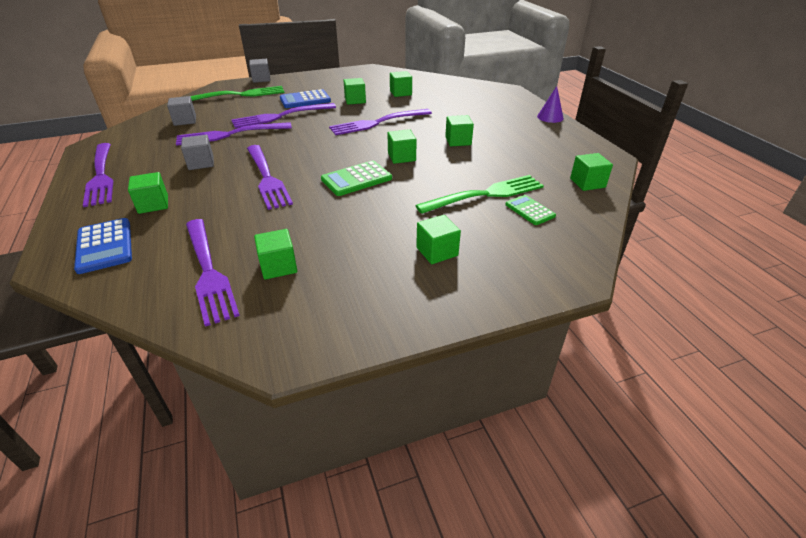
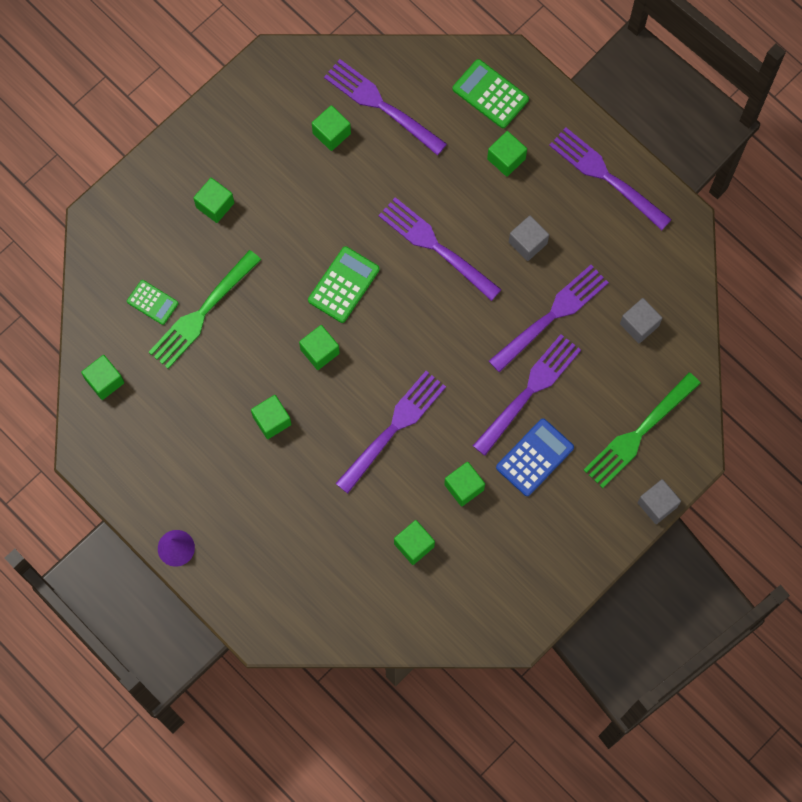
camera: 155 degrees right, 35 degrees up
blue calculator [74,218,132,274] -> green calculator [453,59,529,128]

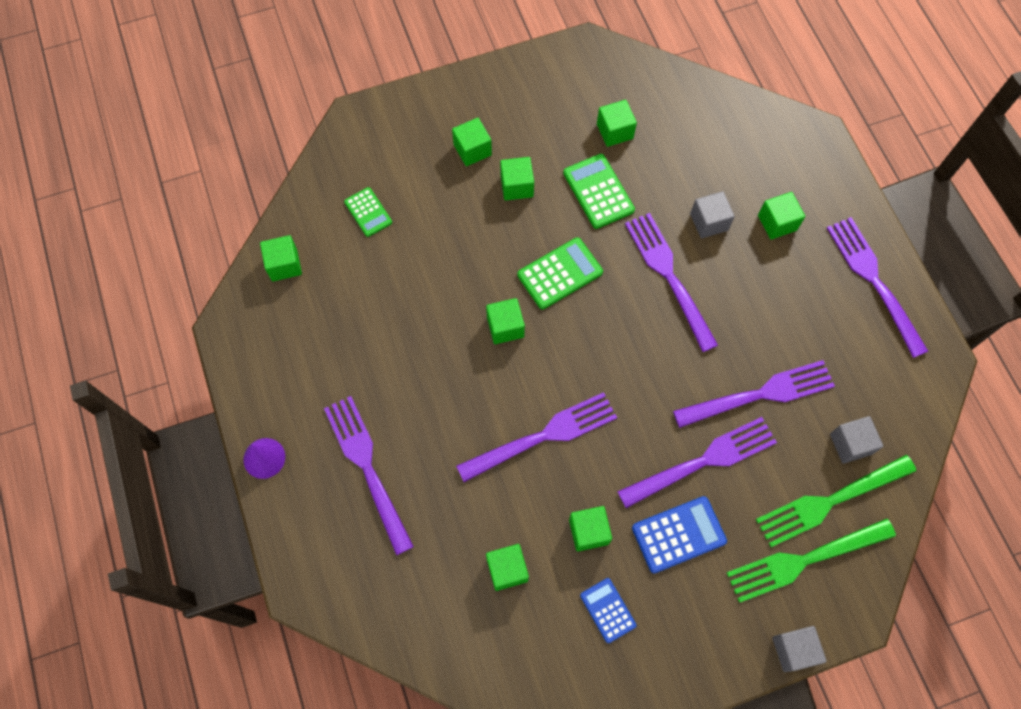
camera: 25 degrees right, 5 degrees down
green fork [149,250,261,369] -> green fork moved to [756,455,916,547]
green cube [251,395,291,439] -> green cube moved to [500,157,534,201]
purple fork [324,59,447,155] -> purple fork moved to [324,396,414,555]
green calculator [453,59,529,128] -> green calculator moved to [563,154,635,229]
grey cube [509,216,549,261] -> grey cube moved to [690,191,735,238]
none -> blue calculator [580,578,637,643]

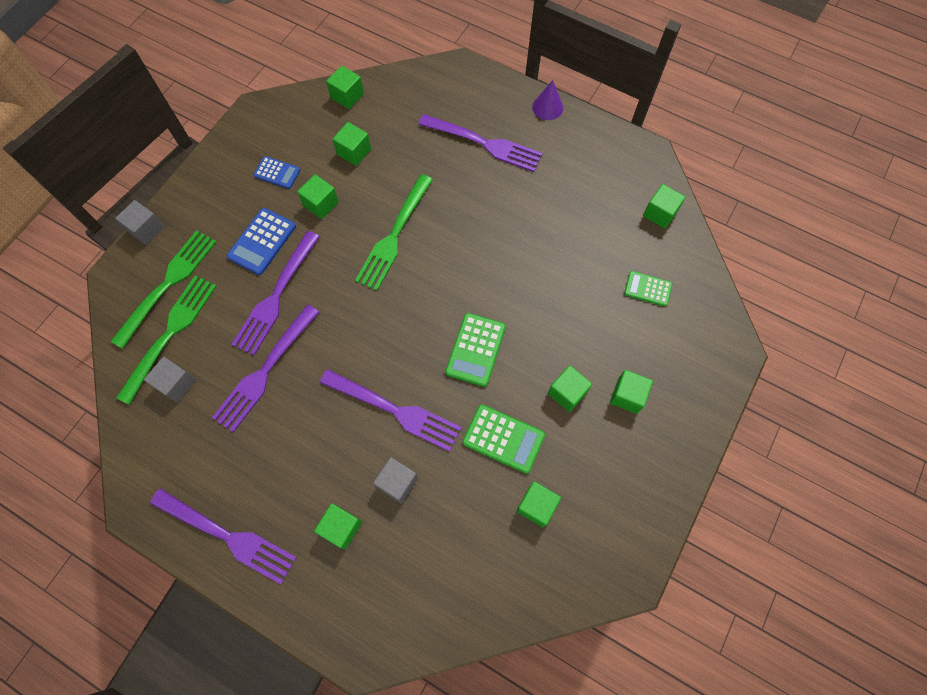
camera: 140 degrees right, 0 degrees up
purple fork [456,392,617,482] -> green fork [355,174,433,291]
green cube [486,298,525,344] -> green cube moved to [326,66,364,109]

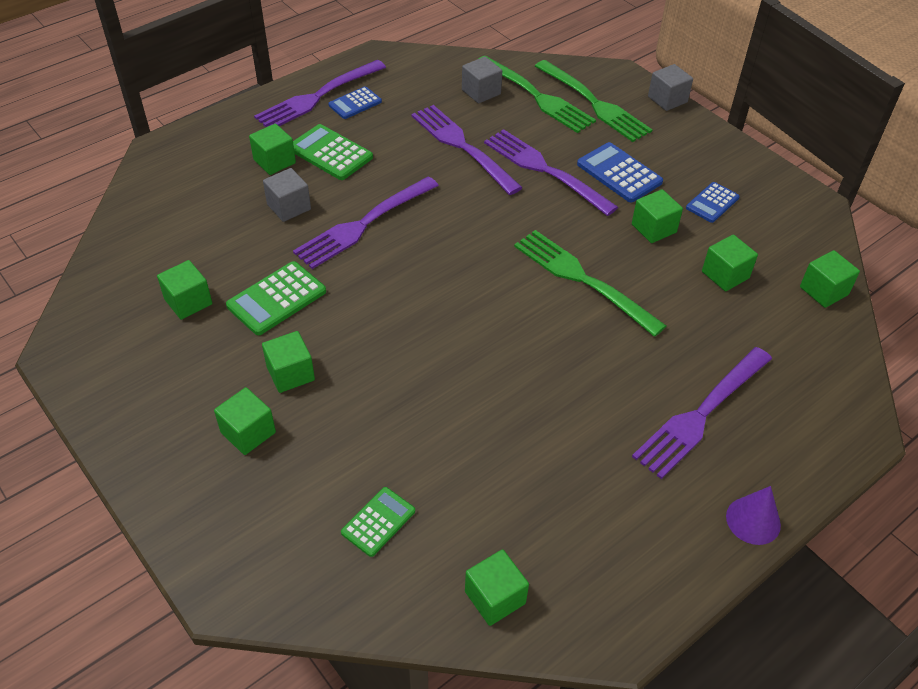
camera: 110 degrees right, 20 degrees down
green calculator [445,313,506,387] -> green calculator moved to [293,124,373,180]
none -> blue calculator [328,86,382,119]

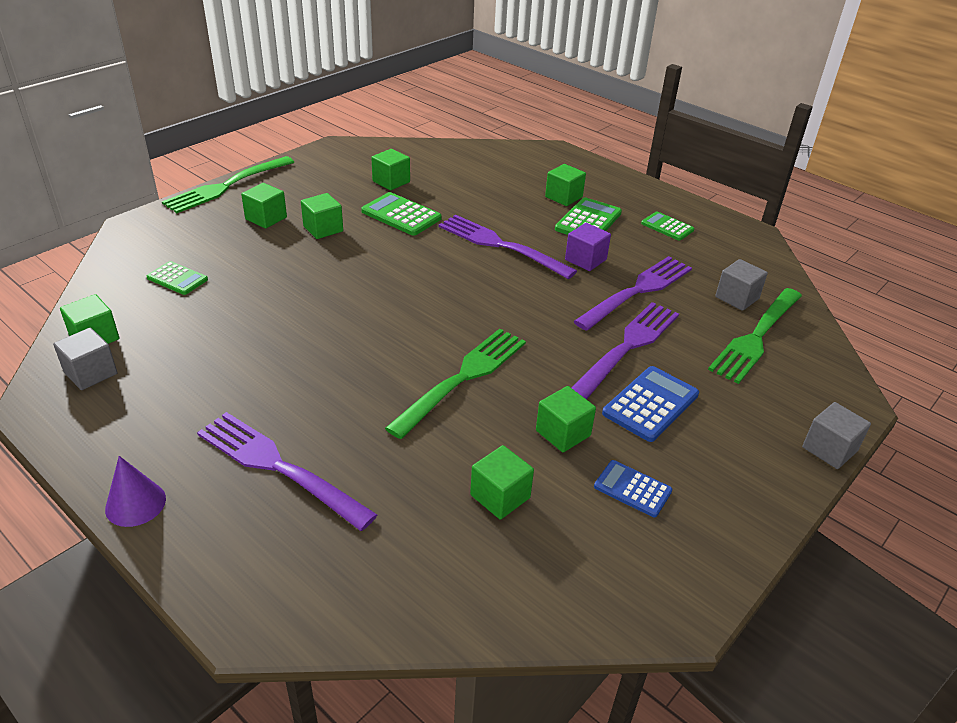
camera: 80 degrees right, 10 degrees down
purple fork [254,60,386,127] -> none
grey cube [263,168,311,222] -> grey cube moved to [53,328,118,390]
blue calculator [328,86,382,119] -> green calculator [641,211,694,241]
green fork [535,60,652,142] -> green fork moved to [162,156,294,213]
green cube [800,250,860,308] -> none
none -> purple cube [565,223,611,271]

